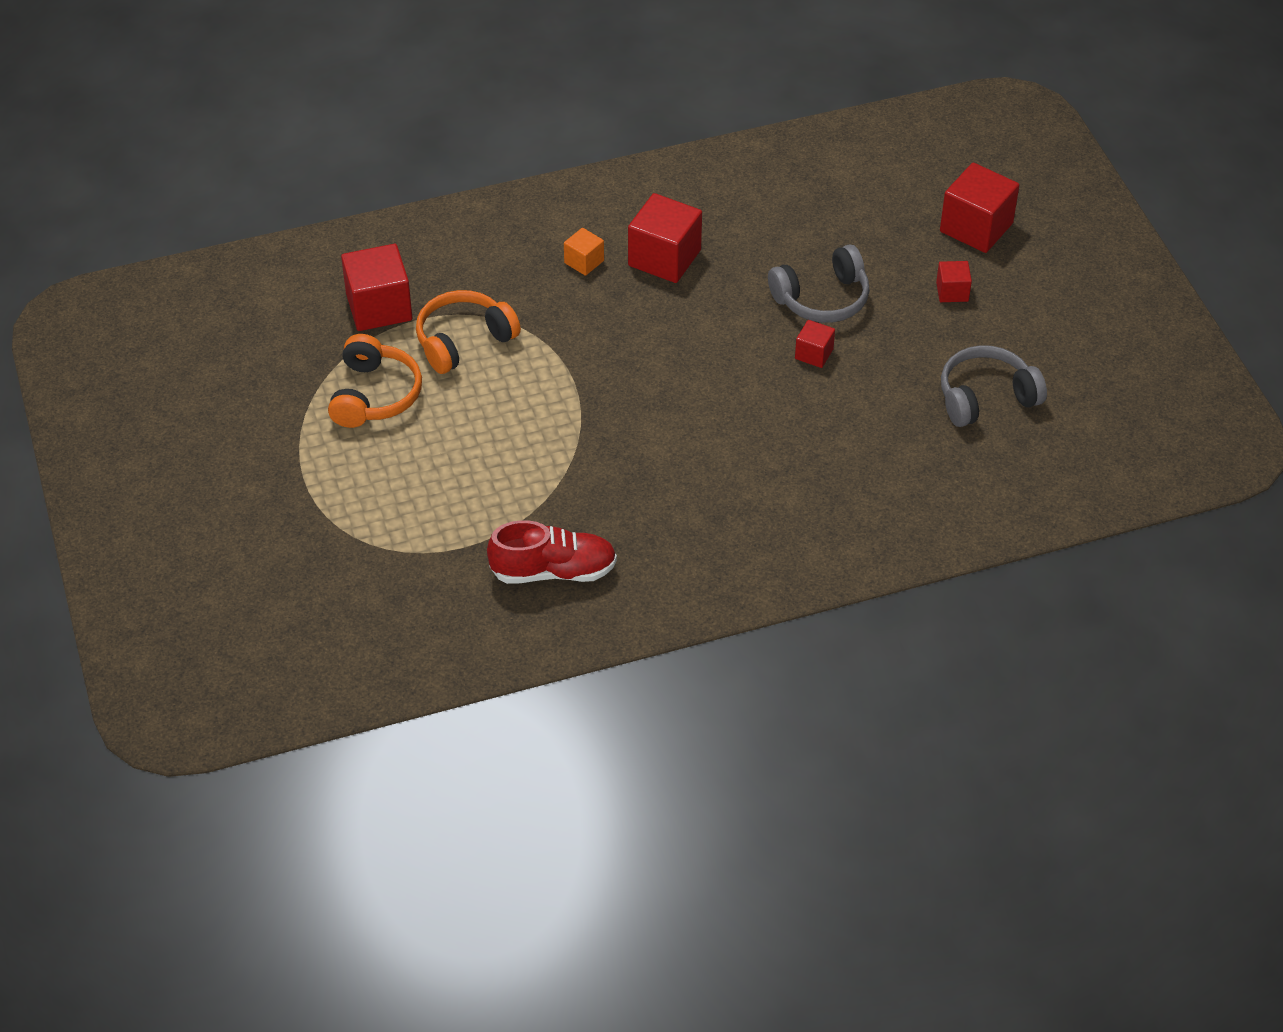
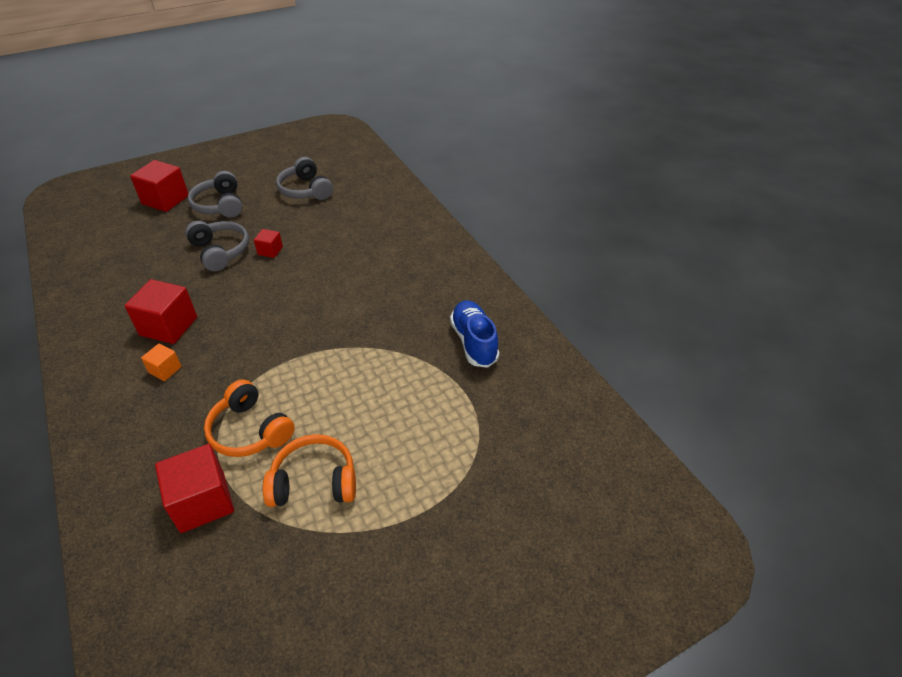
camera: 100 degrees left, 5 degrees down
red shoe [487,520,617,584] -> blue shoe [450,300,499,368]
red cube [936,261,972,302] -> grey headphones [188,171,243,218]

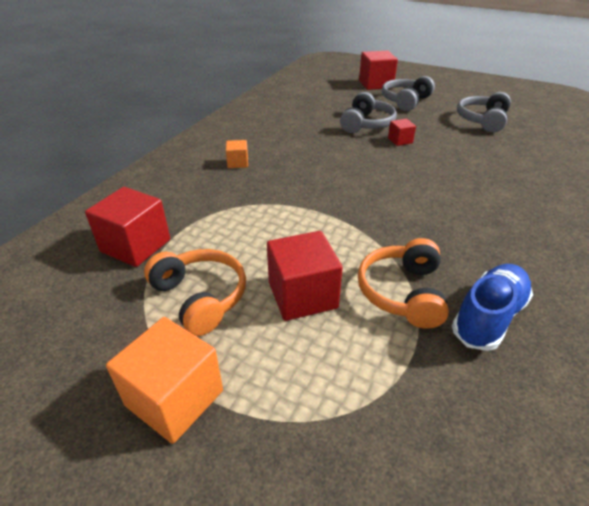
camera: 55 degrees right, 5 degrees down
red cube [124,279,197,344] -> red cube moved to [267,231,343,321]
orange headphones [204,379,295,457] -> orange headphones moved to [358,238,449,329]
none -> orange cube [106,317,223,444]

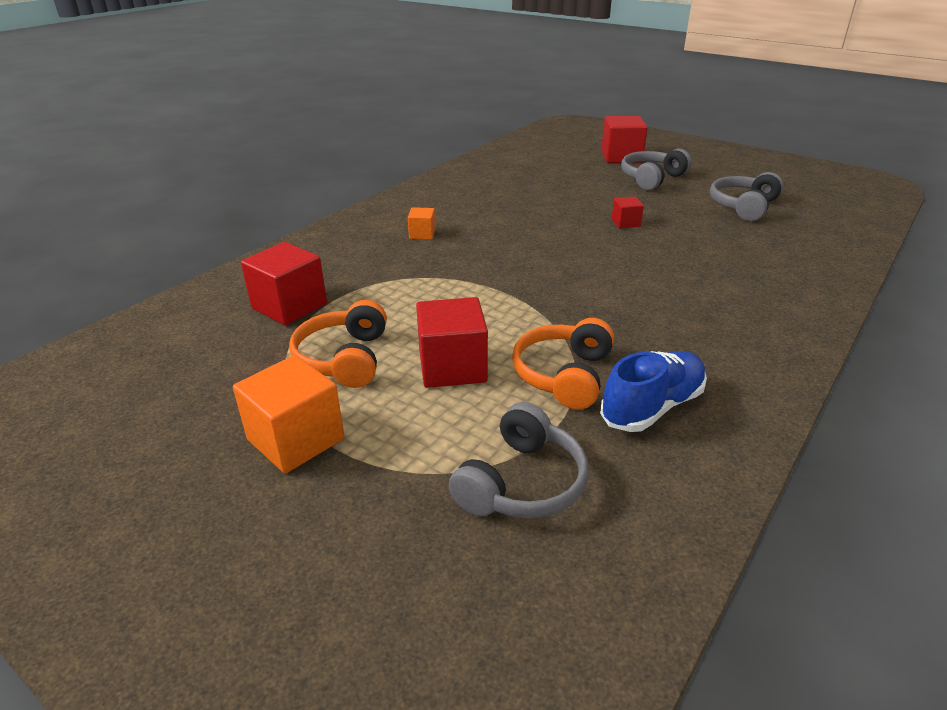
camera: 10 degrees right, 5 degrees down
orange headphones [144,249,246,336] -> orange headphones turned 150 degrees counterclockwise [289,300,387,388]
grey headphones [340,92,397,133] -> grey headphones moved to [449,402,588,519]

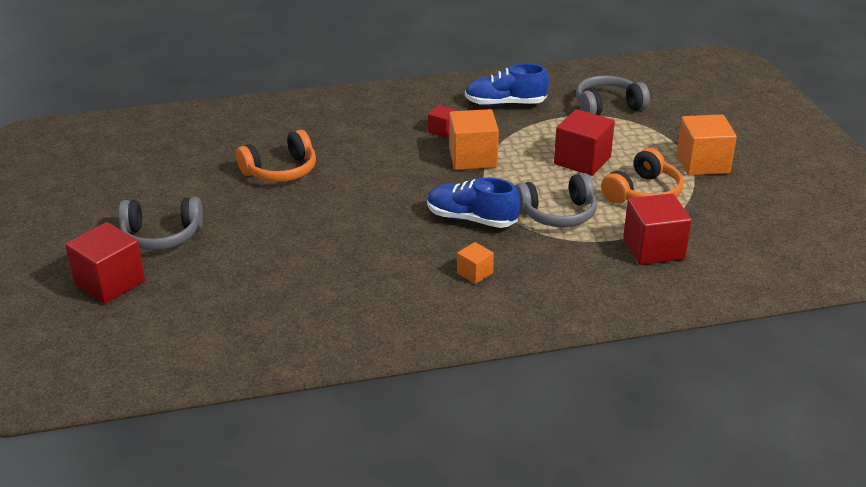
camera: 140 degrees left, 0 degrees up
orange headphones [512,318,614,410] -> orange headphones moved to [236,130,316,182]
red cube [612,197,644,228] -> red cube moved to [428,105,457,138]
grey headphones [710,172,783,221] -> grey headphones moved to [515,173,597,227]
none -> blue shoe [427,177,520,228]
none -> orange cube [449,109,499,170]

